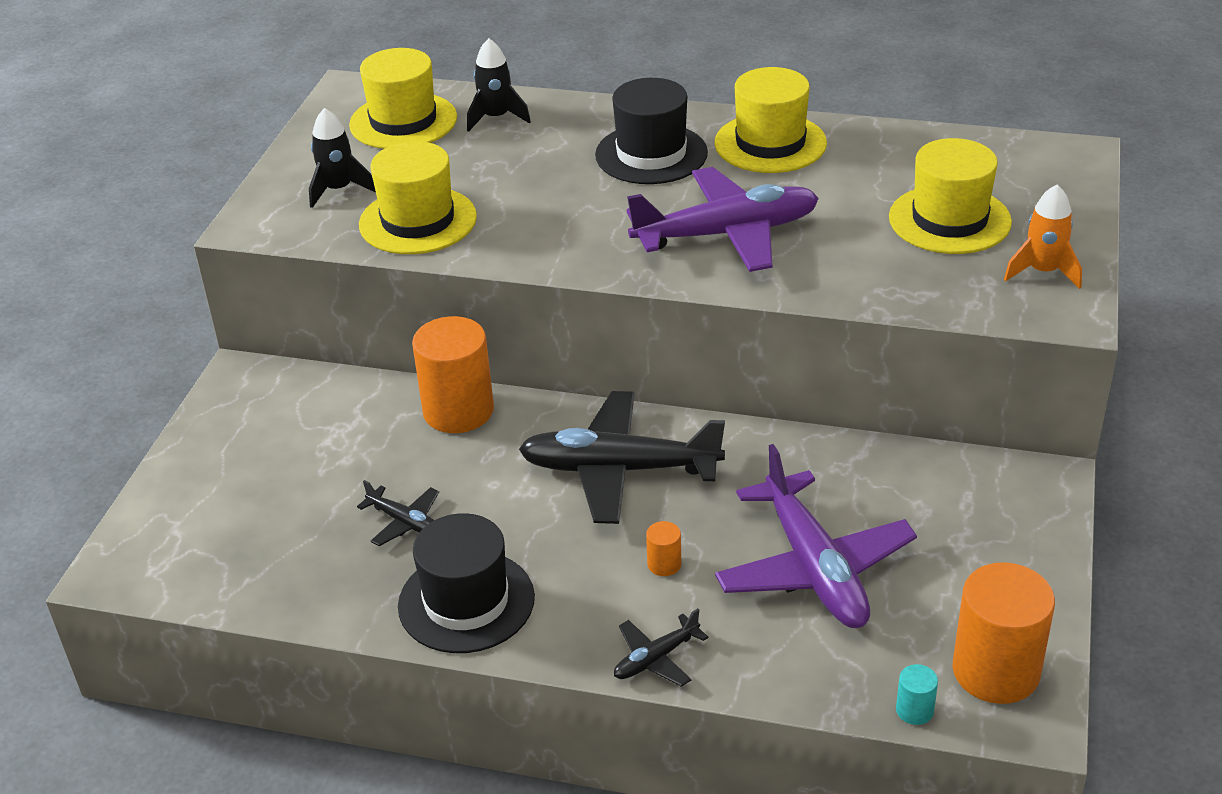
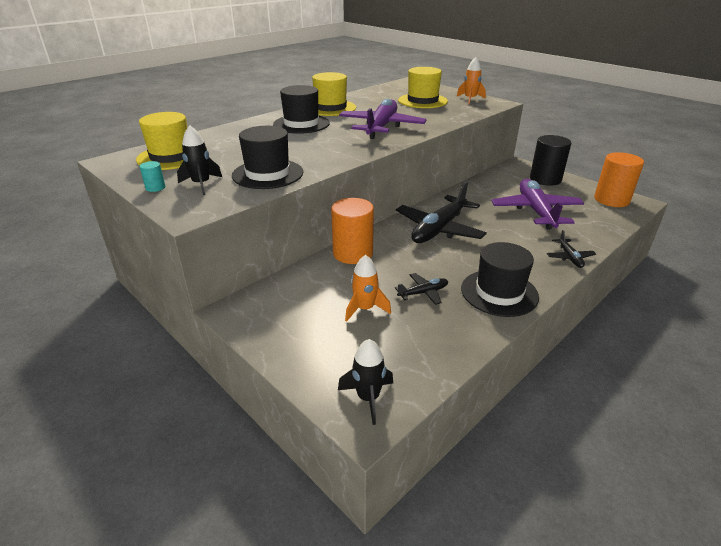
camera: 60 degrees left, 5 degrees down
yellow hat [359,141,477,254] -> black hat [232,126,303,189]
black rocket [467,38,531,132] -> black rocket moved to [338,339,393,425]
orange cylinder [646,521,681,576] -> none
purple plane [715,444,917,628] -> purple plane turned 105 degrees counterclockwise [491,179,584,229]
turquoise cylinder [896,664,938,725] -> turquoise cylinder moved to [140,161,165,192]
none -> orange rocket [345,255,391,322]
none -> black cylinder [530,135,571,186]

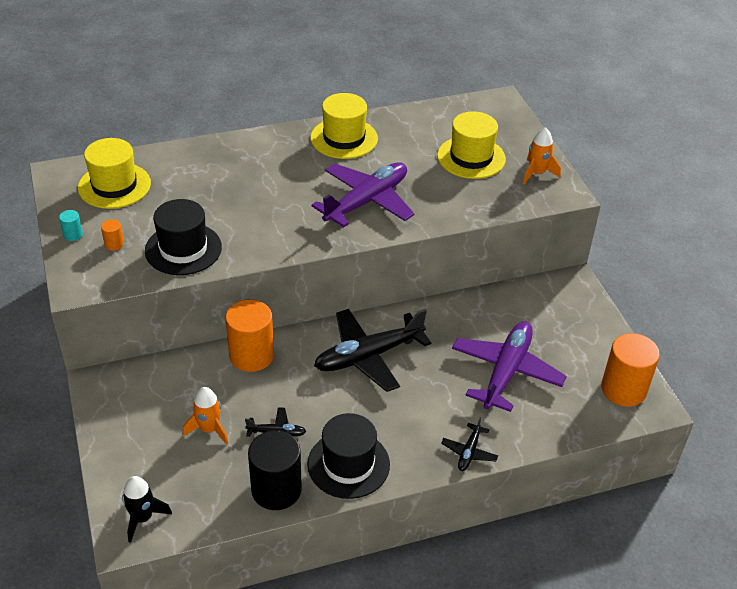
camera: 25 degrees right, 10 degrees up
black rocket [177,125,222,195] -> orange cylinder [101,219,124,251]
black hat [273,85,330,134] -> none
black cylinder [530,135,571,186] -> black cylinder moved to [248,430,302,510]

